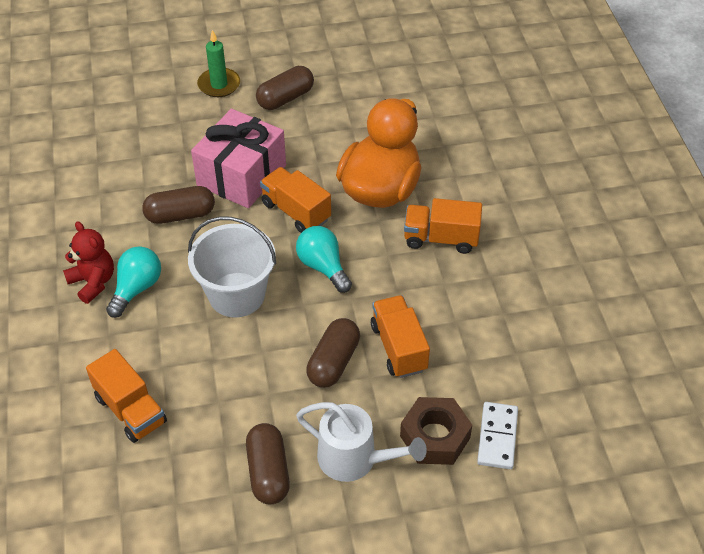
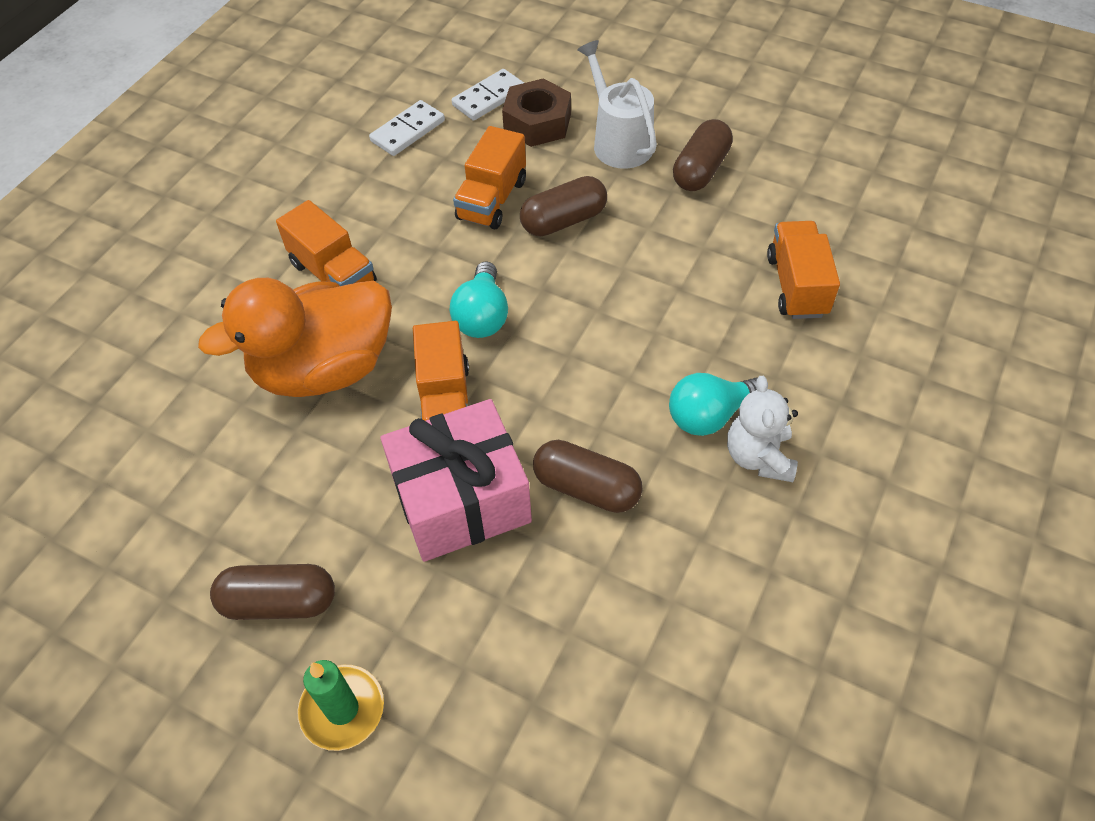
camera: 140 degrees left, 5 degrees up
red teddy bear [63,221,114,304] -> white teddy bear [727,376,798,482]
white bucket [188,217,276,318] -> none
none -> white domino [369,100,445,156]

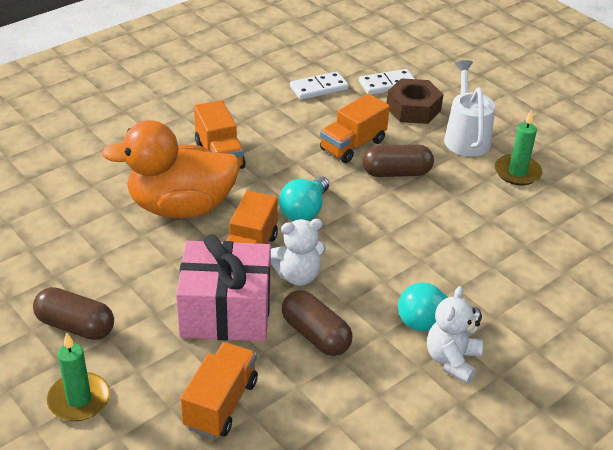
camera: 20 degrees right, 15 degrees down
brown capsule [673,119,733,191] -> green candle [495,109,542,185]
orange truck [767,221,840,319] -> orange truck moved to [180,342,258,438]
none -> white teddy bear [271,219,326,286]

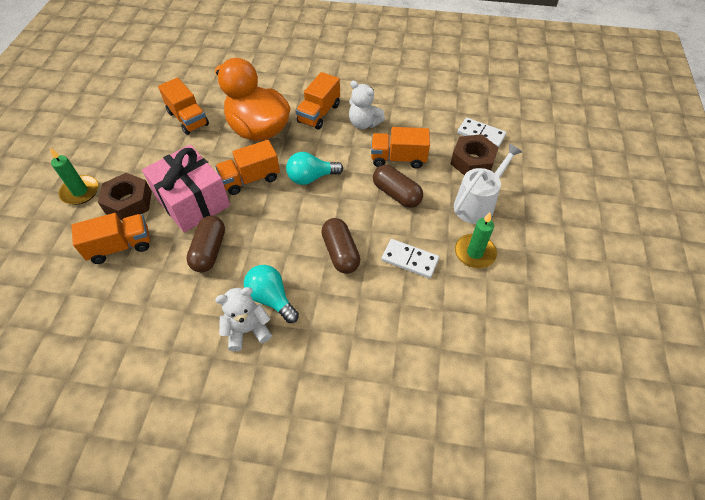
camera: 50 degrees right, 15 degrees up
brown capsule [33,287,114,340] -> brown capsule moved to [321,218,360,274]
white teddy bear [271,219,326,286] -> white teddy bear moved to [349,81,385,129]
white domino [290,71,349,100] -> white domino moved to [381,239,439,278]
none -> brown nut [98,173,152,220]
none -> orange truck [158,78,209,135]

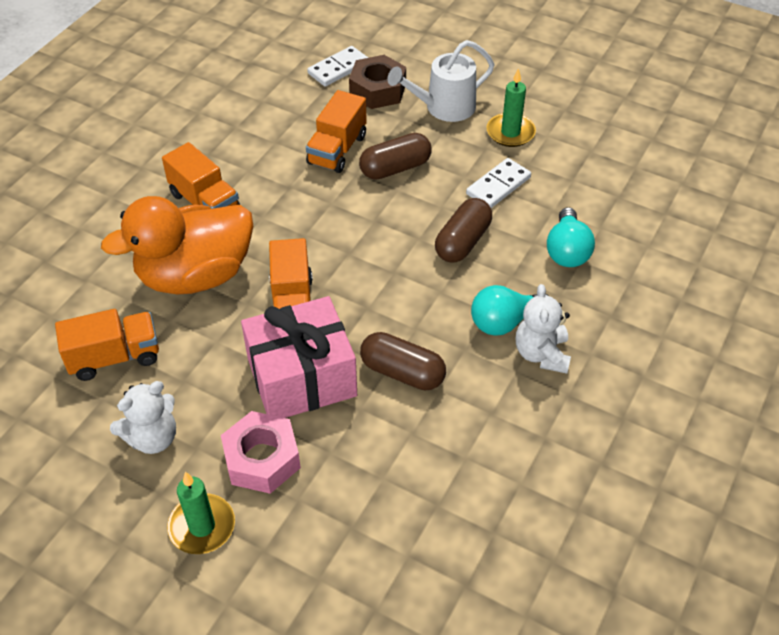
camera: 70 degrees left, 5 degrees down
orange truck [71,213,150,264] -> none
brown nut [98,173,152,220] -> pink nut [221,411,301,494]
turquoise light bulb [286,152,343,185] -> turquoise light bulb moved to [547,207,595,267]
brown capsule [321,218,360,274] -> brown capsule turned 60 degrees counterclockwise [435,198,492,263]
white teddy bear [349,81,385,129] -> white teddy bear moved to [110,381,176,454]
white watering can [454,144,522,224] -> white watering can turned 90 degrees counterclockwise [388,40,494,122]

